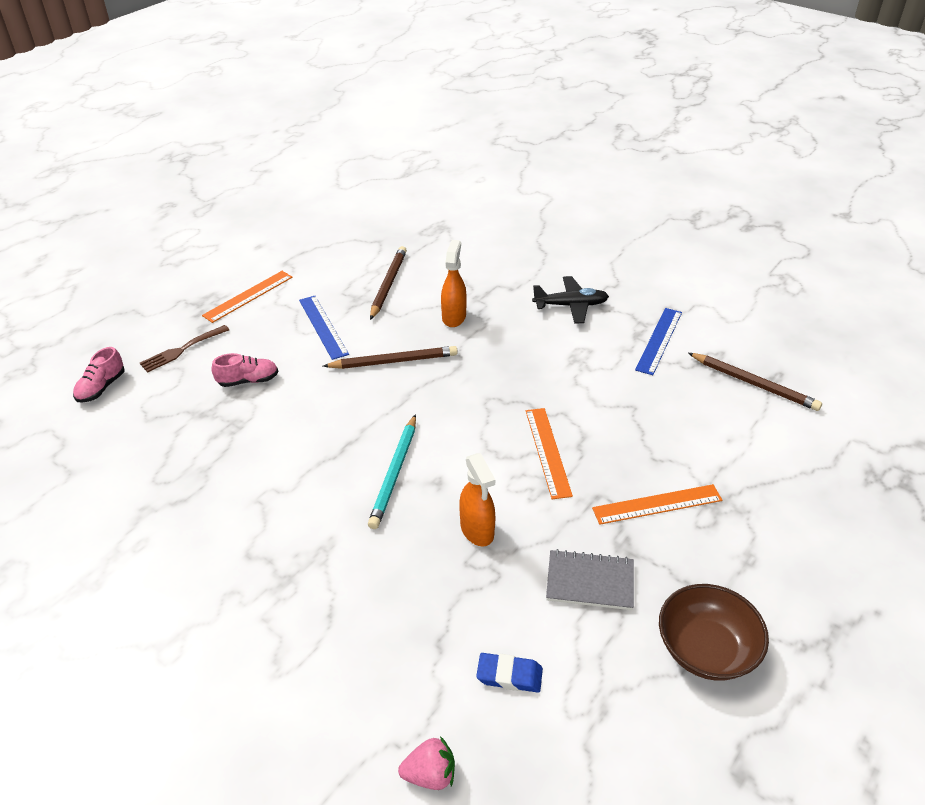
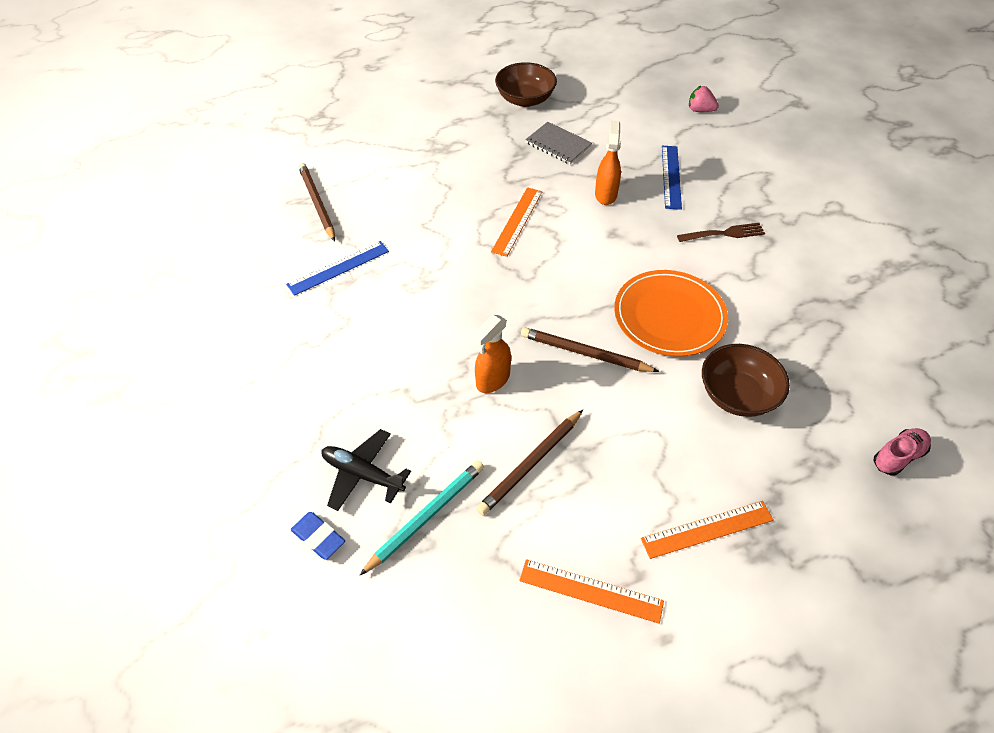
camera: 150 degrees left, 10 degrees up
brown fork [140,325,229,373] -> brown fork moved to [677,223,765,242]
pink shoe [211,353,278,387] -> brown bowl [702,344,790,417]
blue ruler [299,296,349,360] -> blue ruler moved to [662,146,682,210]
turquoise pencil [368,414,416,529] -> turquoise pencil moved to [359,460,484,576]
blue eraser [476,653,543,693] -> blue eraser moved to [291,512,345,560]
black plane [532,276,609,324] -> black plane moved to [322,429,411,511]
orange ruler [592,484,722,525] -> orange ruler moved to [519,559,664,624]
none -> orange plate [614,270,728,357]

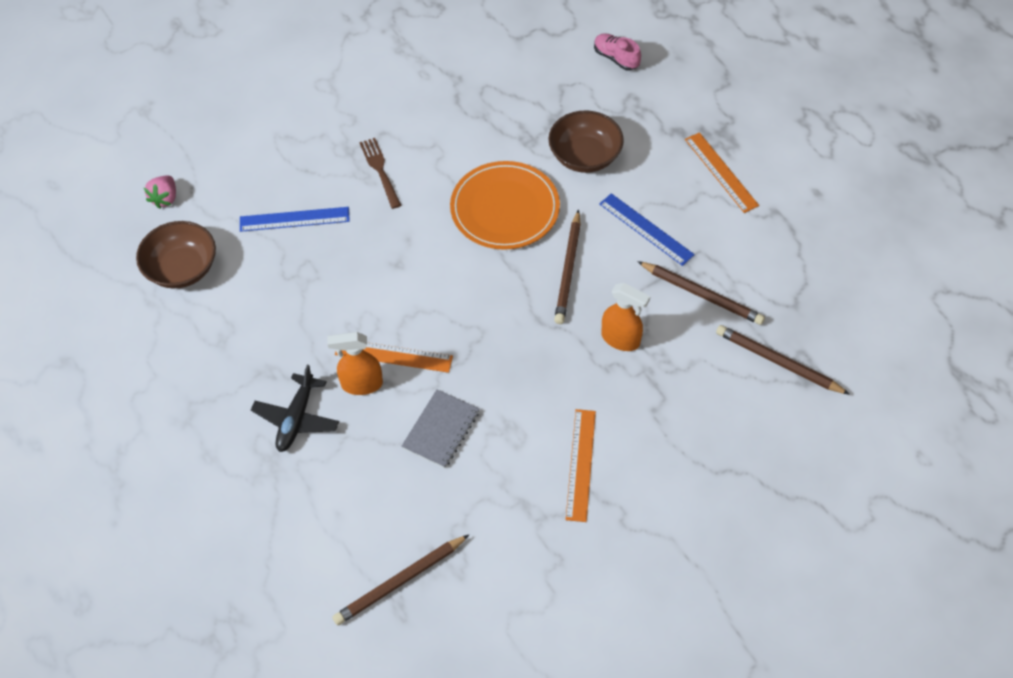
camera: 100 degrees left, 5 degrees up
blue ruler [286,241,389,296] -> blue ruler moved to [599,193,695,266]
blue eraser [291,512,345,560] -> none
black plane [322,429,411,511] -> black plane moved to [251,365,339,452]
turquoise pencil [359,460,484,576] -> brown pencil [716,325,850,395]
brown bowl [495,62,557,107] -> brown bowl moved to [136,221,216,288]
orange ruler [519,559,664,624] -> orange ruler moved to [566,409,596,522]
grey notebook [525,122,592,164] -> grey notebook moved to [401,389,480,468]
orange spray bottle [595,121,621,205] -> orange spray bottle moved to [328,332,383,395]

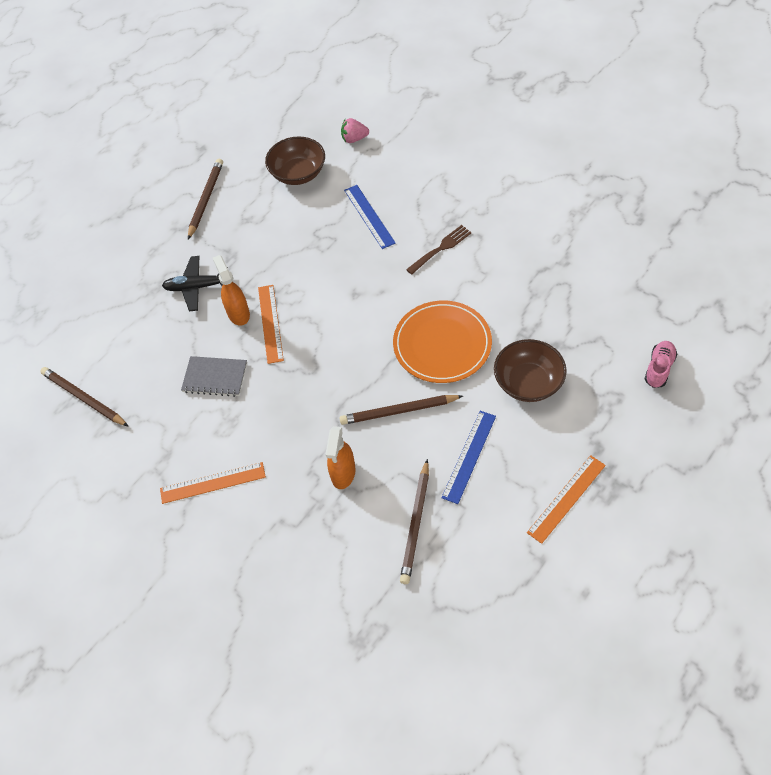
camera: 75 degrees right, 0 degrees up
brown pencil [716,325,850,395] -> brown pencil moved to [188,159,223,239]

